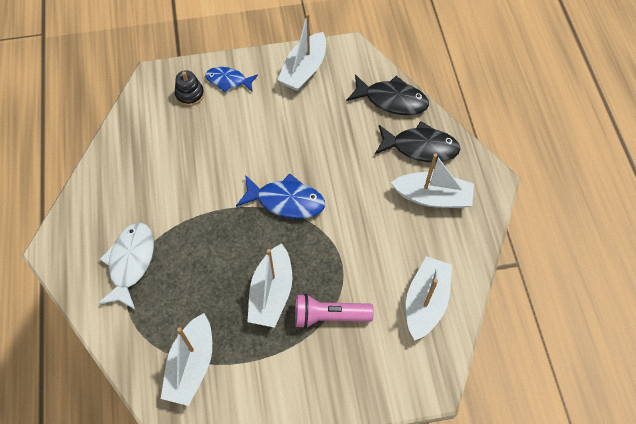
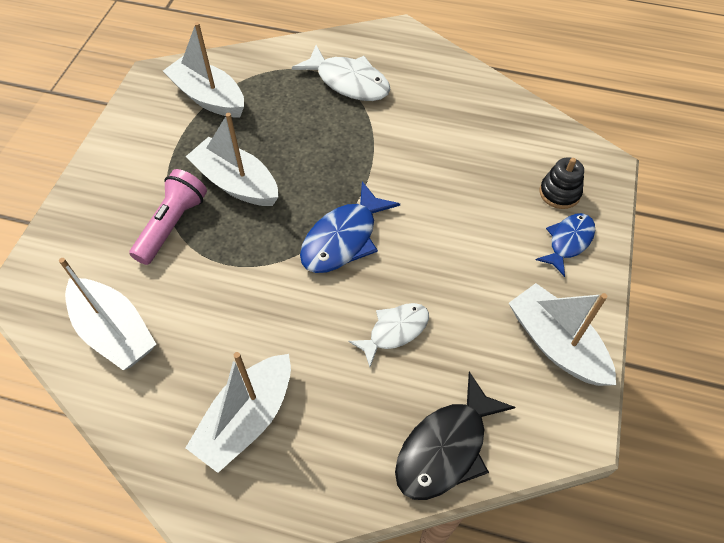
camera: 115 degrees right, 5 degrees down
black fish [375,121,460,162] -> none
none -> white fish [349,303,429,367]

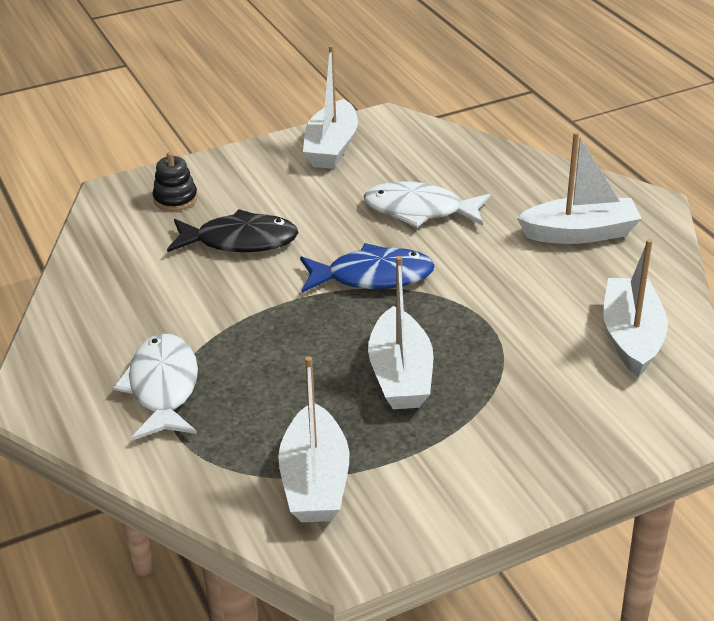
camera: 130 degrees left, 20 degrees down
pink flashlight [129,169,207,265] -> none
white fish [349,303,429,367] -> white fish [364,181,490,228], size x1.53
black fish [395,372,515,500] -> black fish moved to [167,209,298,252]
blue fish [535,213,595,277] -> none

